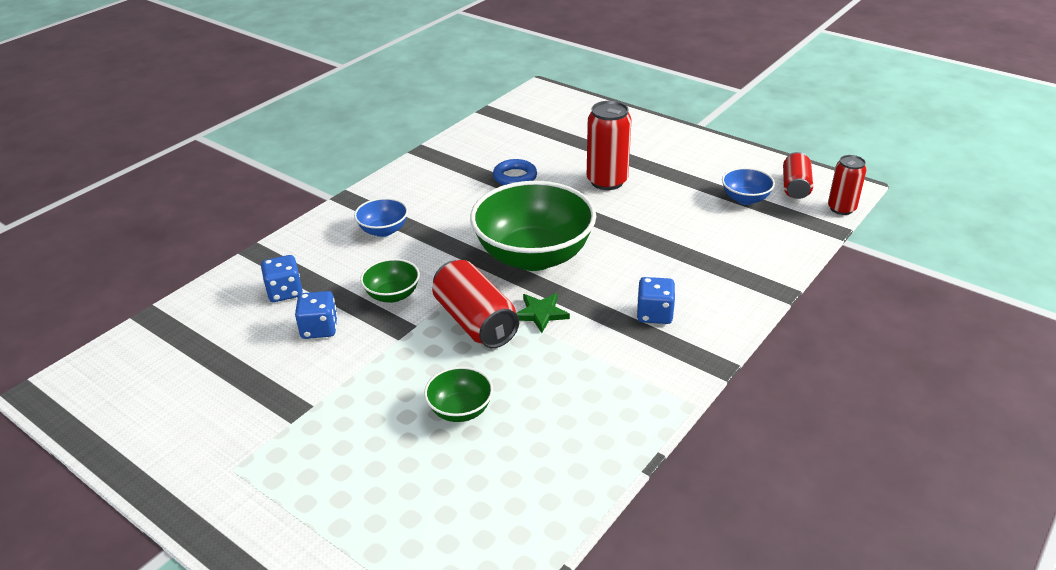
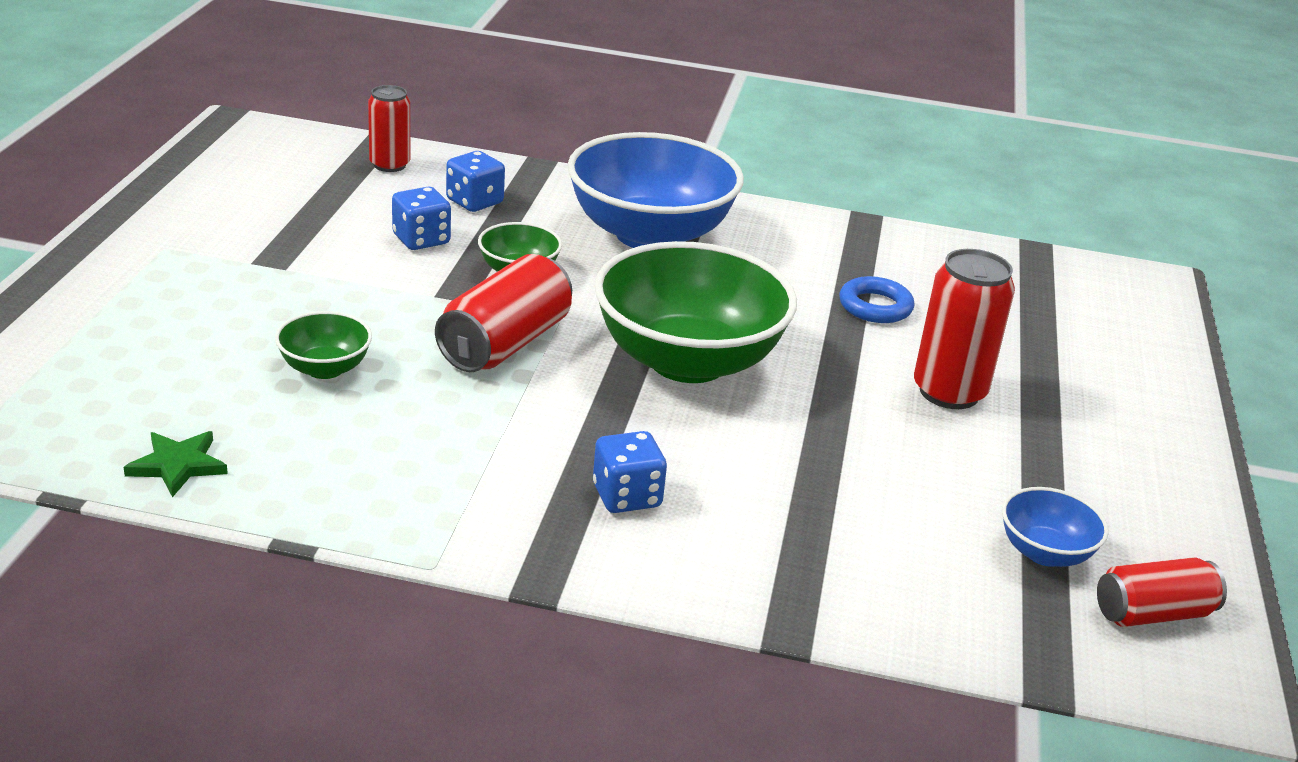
camera: 60 degrees right, 5 degrees down
blue bowl [354,198,408,237] -> blue bowl [567,132,744,248], size x2.20
green star [516,293,570,333] -> green star moved to [124,431,228,497]
red can [828,155,867,215] -> red can moved to [368,85,410,172]

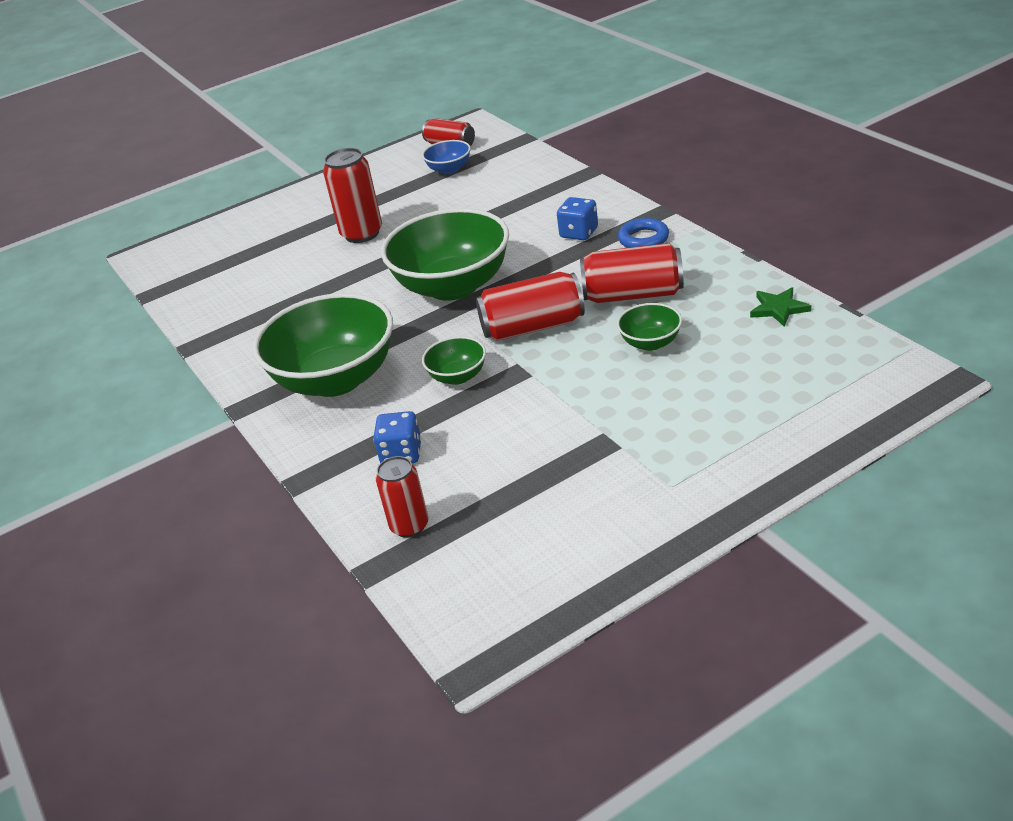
camera: 125 degrees left, 5 degrees up
blue dice [392,187,451,250] -> none
blue bowl [567,132,744,248] -> green bowl [253,293,393,397]
blue ring [839,276,915,323] -> blue ring moved to [618,218,669,248]
none -> red can [580,243,684,303]

